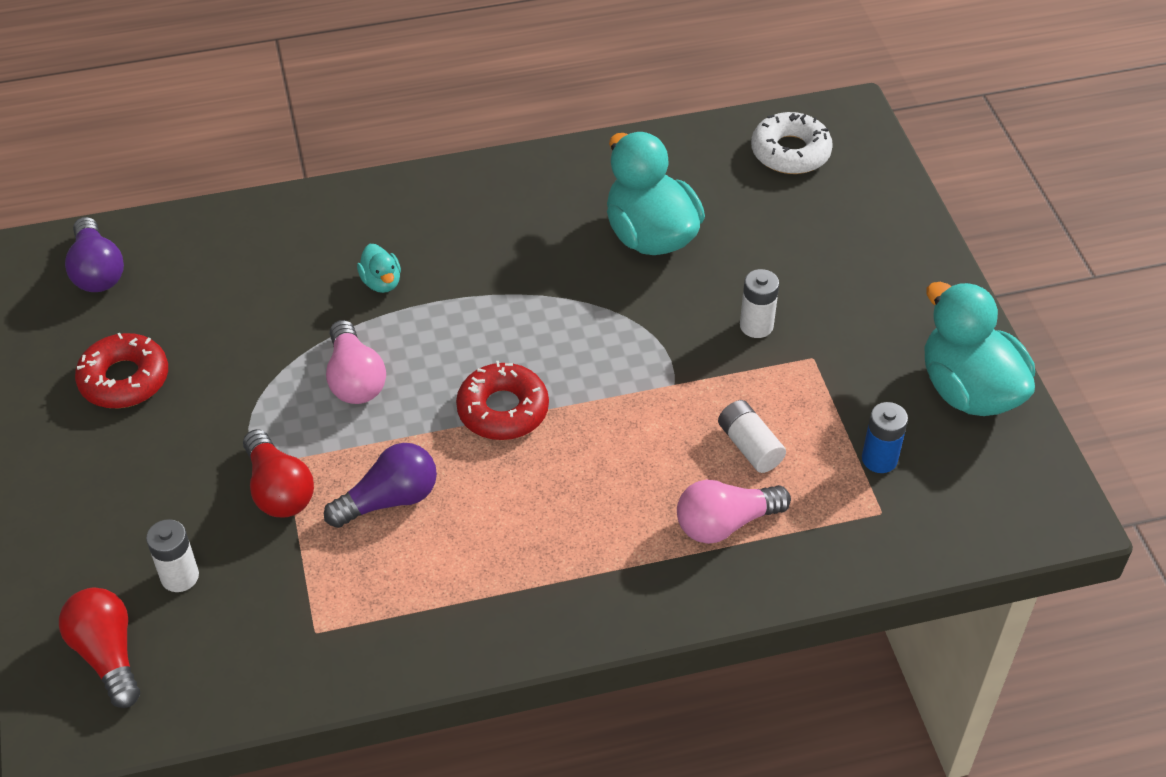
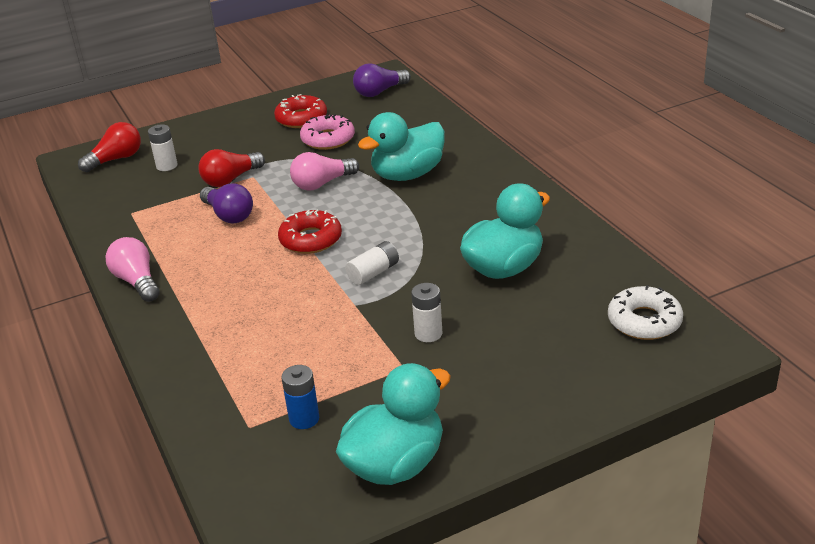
camera: 80 degrees right, 15 degrees down
turquoise duck [357,244,401,293] -> turquoise duck [358,112,445,181], size x2.21
pink light bulb [677,480,791,544] -> pink light bulb moved to [106,237,160,302]
white battery [718,400,786,473] -> white battery moved to [345,241,399,285]
none -> pink donut [300,114,355,150]

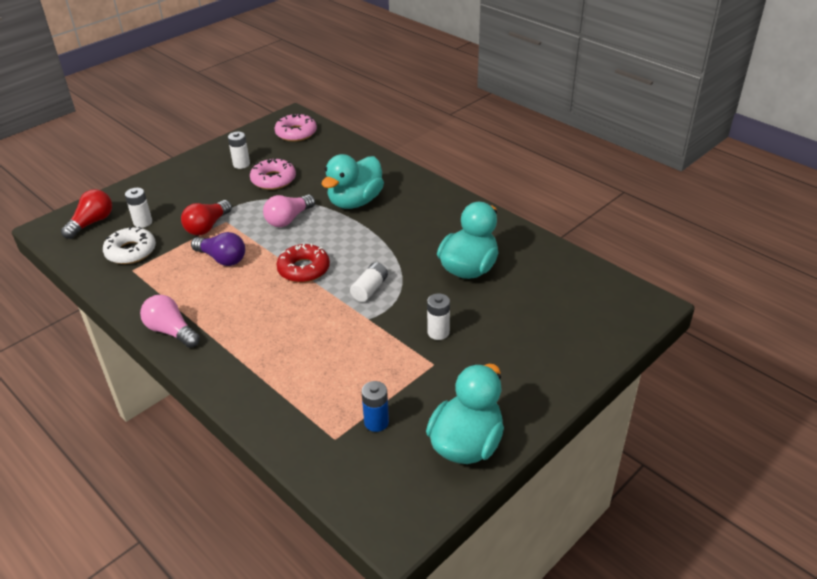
camera: 20 degrees left, 5 degrees up
red donut [274,94,327,128] -> white battery [228,132,250,169]
purple light bulb [353,63,411,97] -> pink donut [274,114,317,141]
white donut [608,285,683,340] -> white donut moved to [103,227,156,264]

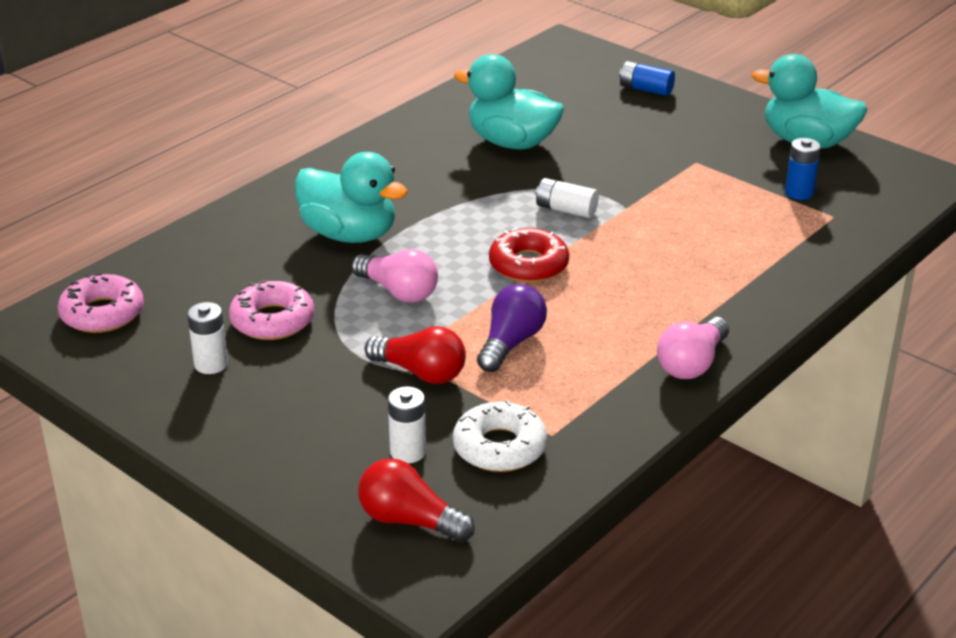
camera: 95 degrees left, 5 degrees down
white battery [427,293,450,340] -> none
none -> blue battery [619,61,675,96]

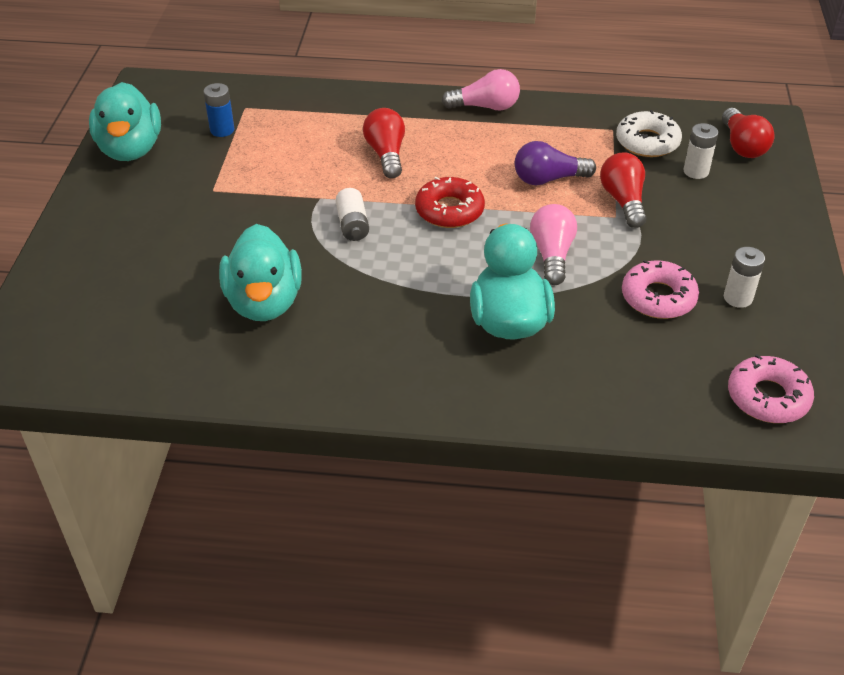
camera: 125 degrees left, 10 degrees up
blue battery [619,61,675,96] -> none
none -> red light bulb [363,108,405,178]

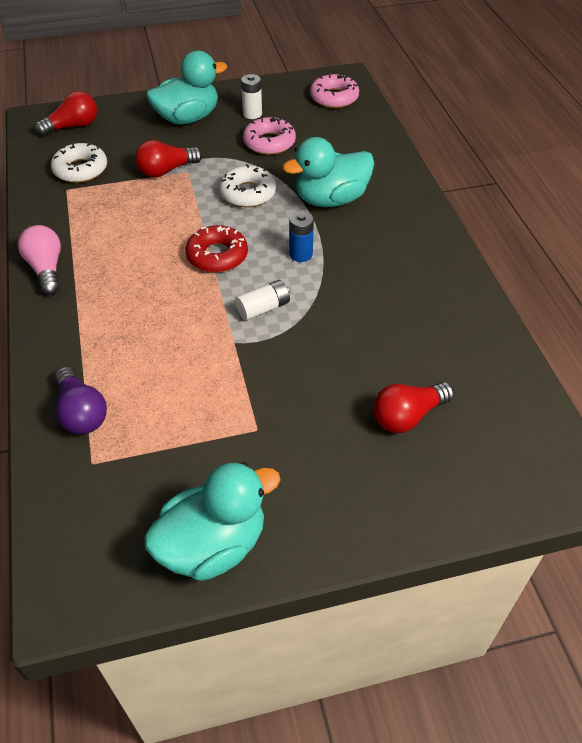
camera: 110 degrees left, 5 degrees up
blue battery [204,83,234,137] -> blue battery moved to [289,211,314,262]
turquoise duck [219,224,302,321] -> turquoise duck moved to [146,51,227,125]
red light bulb [363,108,405,178] -> red light bulb moved to [373,382,454,433]
purple light bulb [515,141,596,185] -> purple light bulb moved to [55,366,107,434]
pink light bulb [530,204,577,285] -> white donut [219,164,276,207]
white battery [683,123,719,179] -> none

